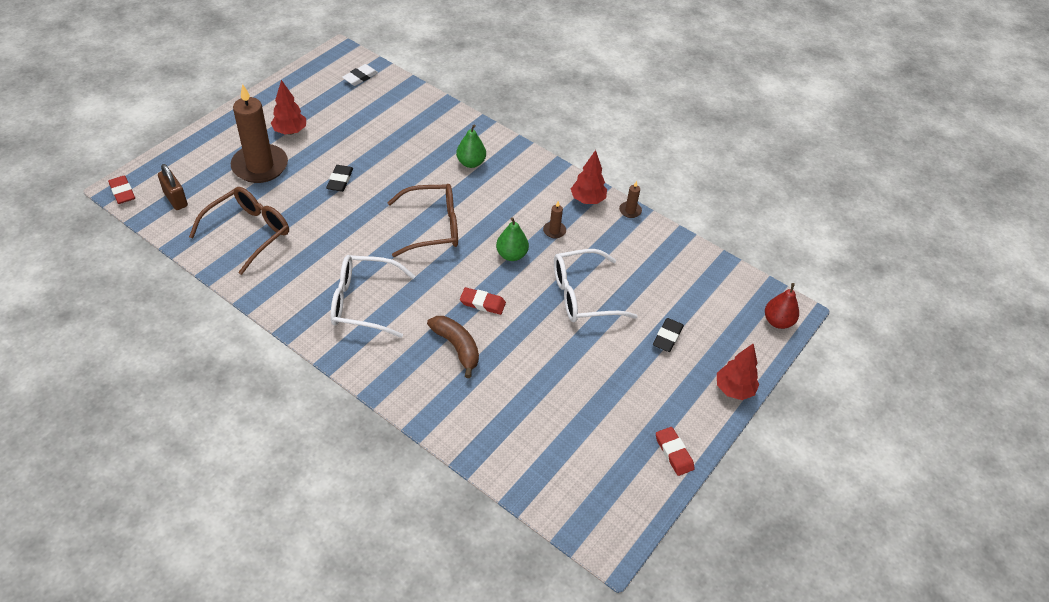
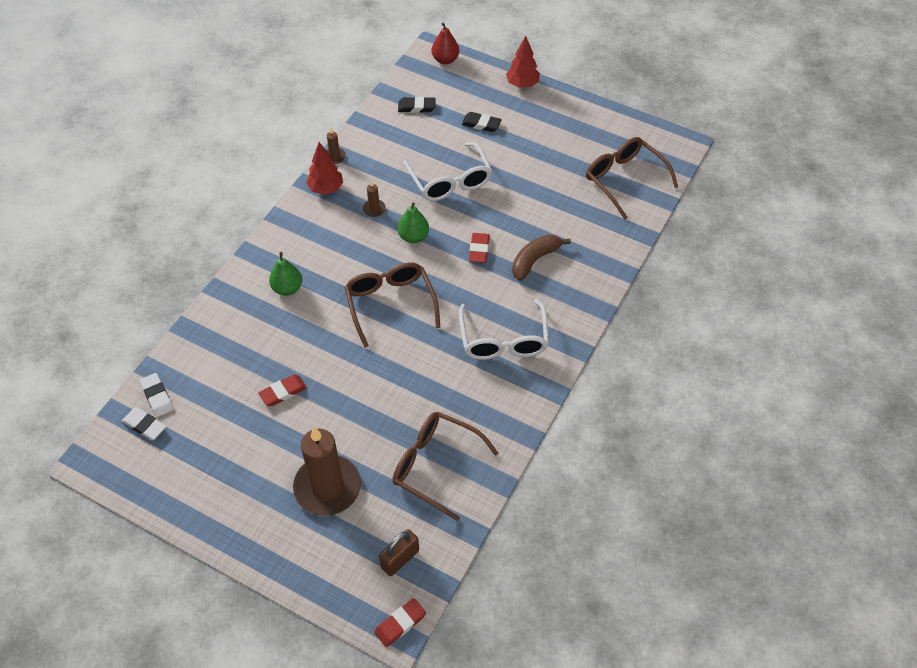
camera: 95 degrees left, 5 degrees up
red tree [271,80,306,135] -> none
black eraser [326,165,353,192] -> black eraser moved to [398,97,436,113]
red eraser [656,427,694,476] -> red eraser moved to [258,374,307,406]
none -> white eraser [140,373,174,417]
none -> brown glasses [586,137,678,219]

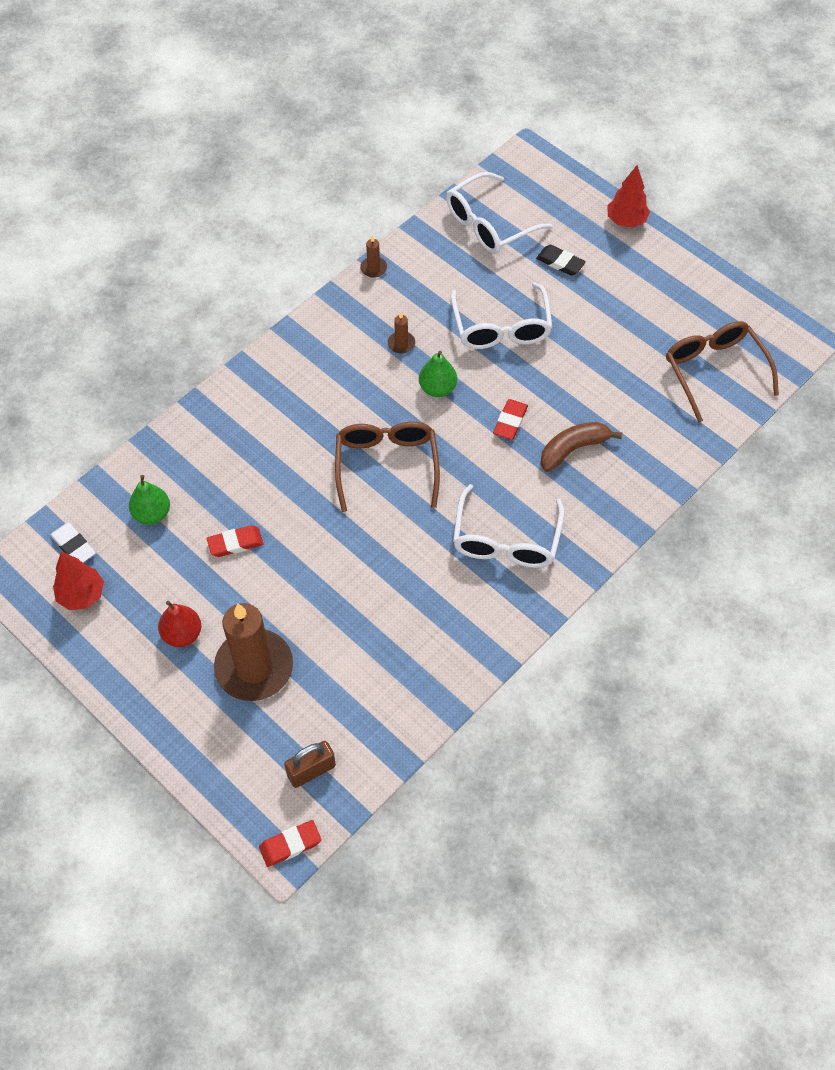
camera: 15 degrees right, 5 degrees up
white eraser [140,373,174,417] -> none
green pear [269,252,302,296] -> green pear moved to [129,475,170,525]
red tree [306,142,343,195] -> red tree moved to [53,552,104,610]
brown glasses [392,412,498,521] -> none
black eraser [398,97,436,113] -> white glasses [446,172,552,254]
red pear [432,22,459,64] -> red pear moved to [158,601,202,647]

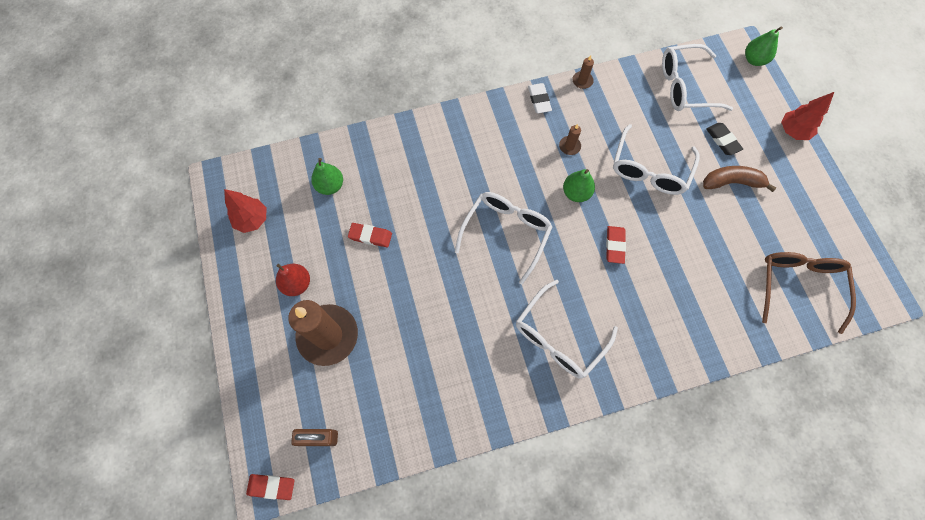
camera: 30 degrees right, 10 degrees up
white eraser [50,523,96,562] -> white eraser moved to [528,83,552,113]
brown glasses [335,421,440,512] -> white glasses [455,192,553,285]
red eraser [493,399,528,440] -> red eraser turned 45 degrees counterclockwise [606,226,626,264]
brown banana [540,422,622,472] -> brown banana moved to [703,166,776,192]
none -> green pear [745,26,783,66]

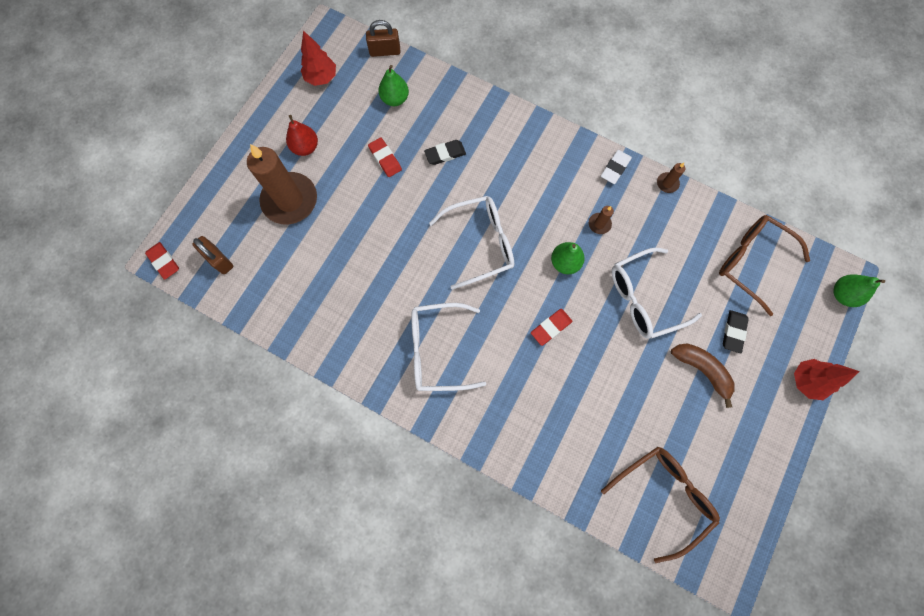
camera: 45 degrees right, 5 degrees up
white glasses [662,44,733,111] -> brown glasses [719,215,810,316]
none -> brown padlock [366,20,400,57]
none -> black eraser [424,140,466,165]

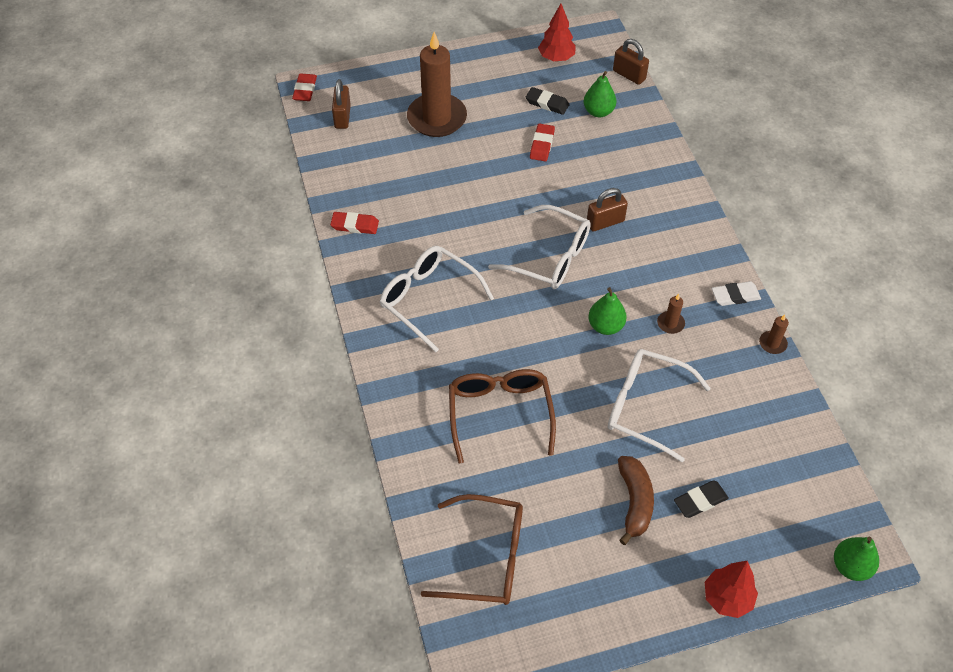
camera: 45 degrees right, 20 degrees down
red pear [286,115,318,156] -> none
black eraser [424,140,466,165] -> black eraser moved to [526,87,570,115]
red eraser [531,309,572,346] -> red eraser moved to [330,212,379,234]
brown glasses [719,215,810,316] -> brown glasses moved to [449,369,556,463]
none -> brown padlock [587,188,628,232]

